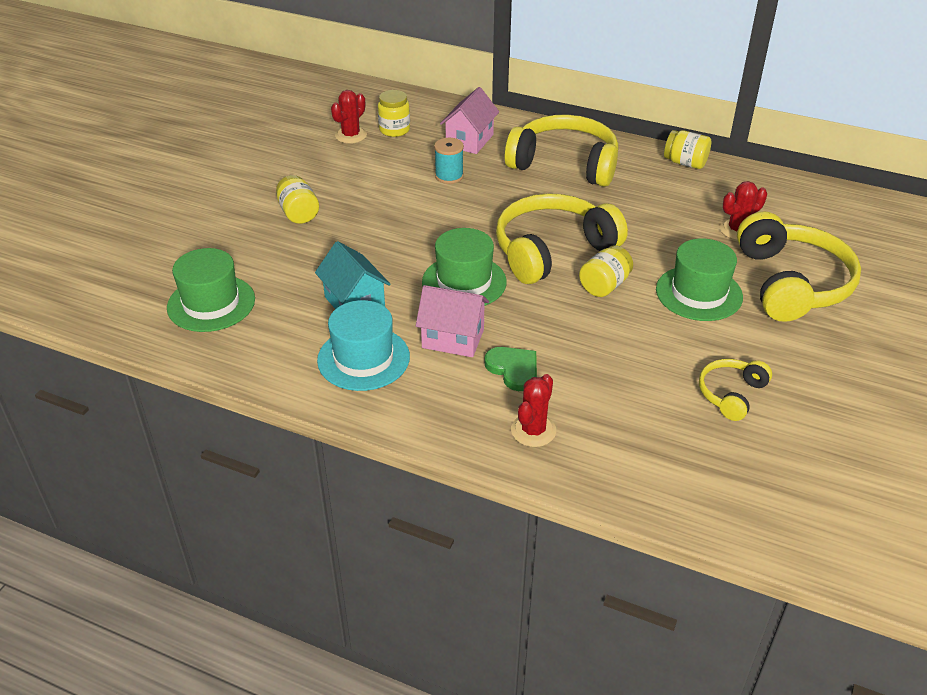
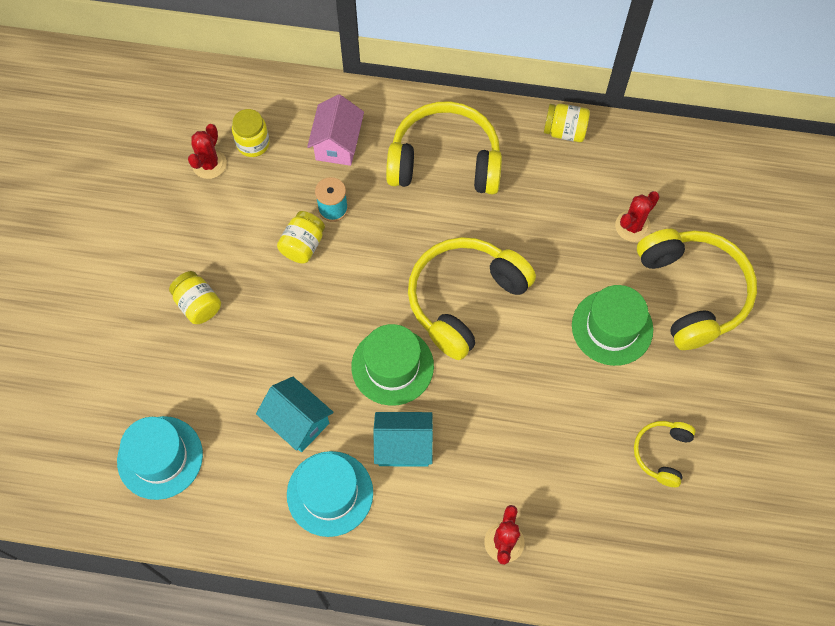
camera: 15 degrees left, 25 degrees up
green hat [167,248,255,332] -> turquoise hat [117,416,203,500]
pink house [416,285,489,357] -> turquoise house [373,412,433,467]
green heart [485,347,537,391] -> none
yellow jar [579,245,633,297] -> yellow jar moved to [277,211,325,264]

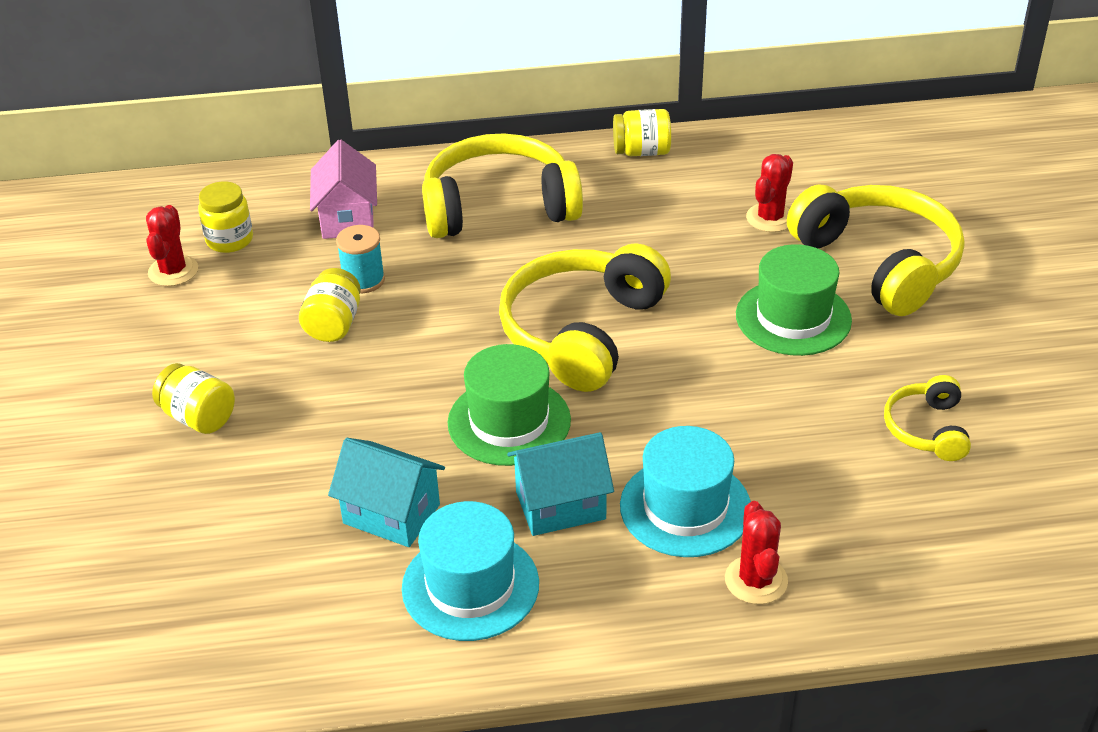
camera: 15 degrees left, 25 degrees down
turquoise hat [117,416,203,500] -> turquoise hat moved to [620,426,751,557]

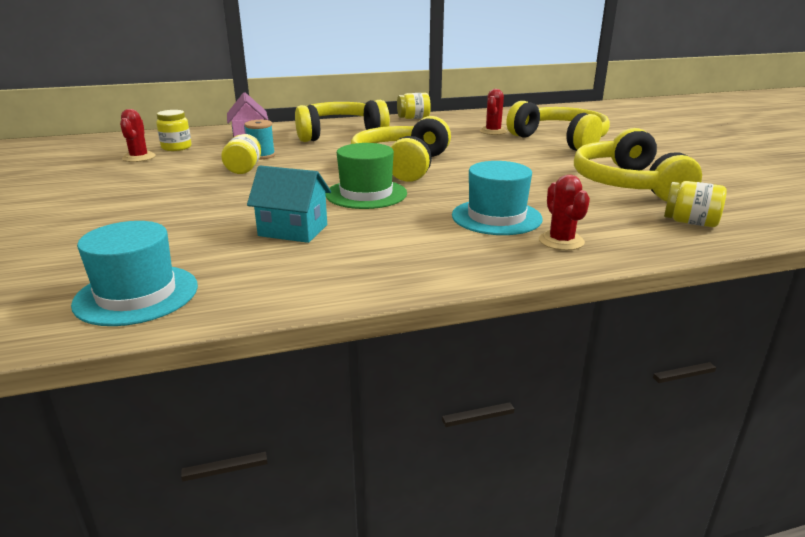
camera: 10 degrees left, 15 degrees down
yellow jar [152,363,235,434] -> yellow jar moved to [664,181,727,227]
turquoise hat [402,501,539,641] -> turquoise hat moved to [71,221,198,326]
turquoise house [507,432,614,536] -> none
green hat [736,244,852,356] -> none
yellow headphones [884,375,971,461] -> yellow headphones [574,128,702,202], size x1.98

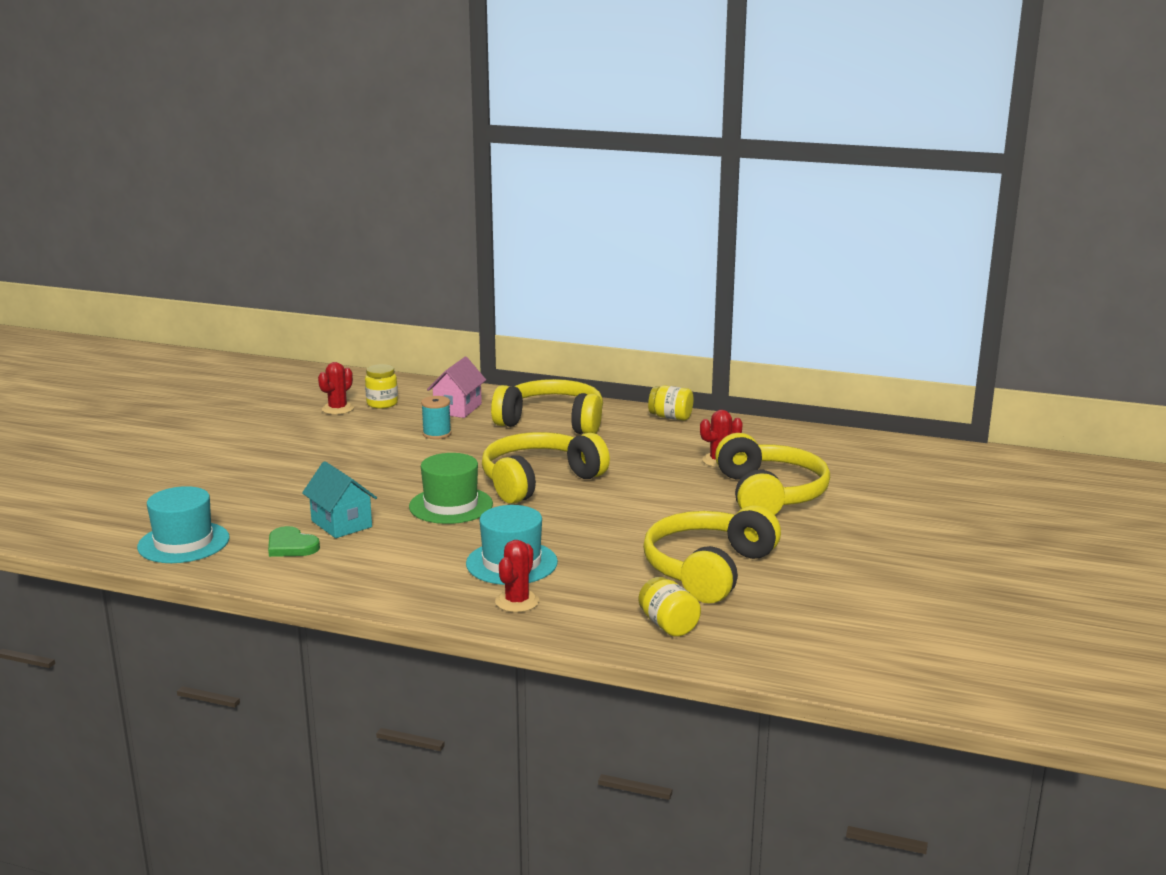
camera: 35 degrees right, 5 degrees down
yellow jar [221,134,261,174] -> none
none -> green heart [268,526,320,557]

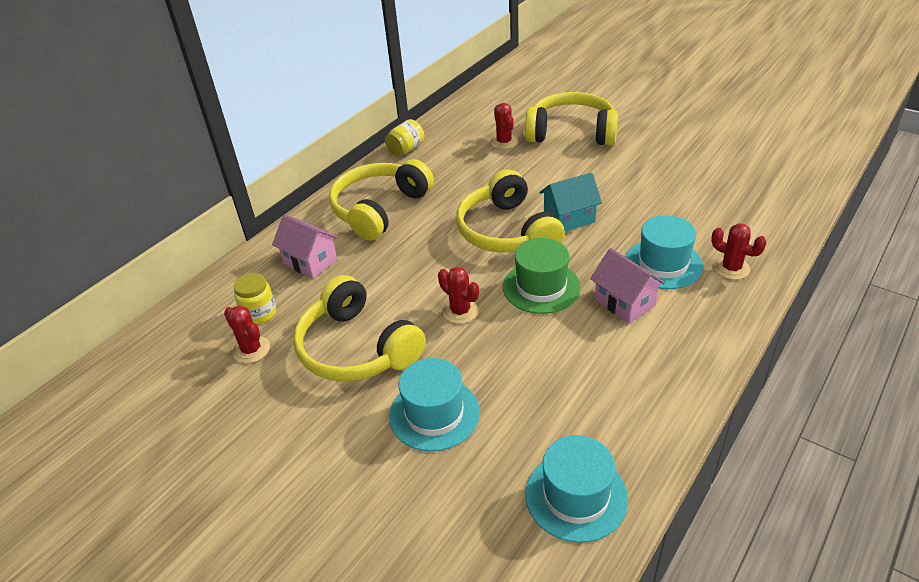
camera: 70 degrees left, 20 degrees up
green heart [268,526,320,557] -> none
turquoise house [302,461,377,538] -> turquoise house moved to [540,172,602,231]
turquoise spool [421,396,451,439] -> none
yellow jar [639,577,701,637] -> none
yellow headphones [643,505,781,603] -> yellow headphones moved to [293,275,426,382]
none -> turquoise hat [389,358,480,452]
none -> red cactus [438,267,479,324]
none -> pink house [590,248,665,323]

